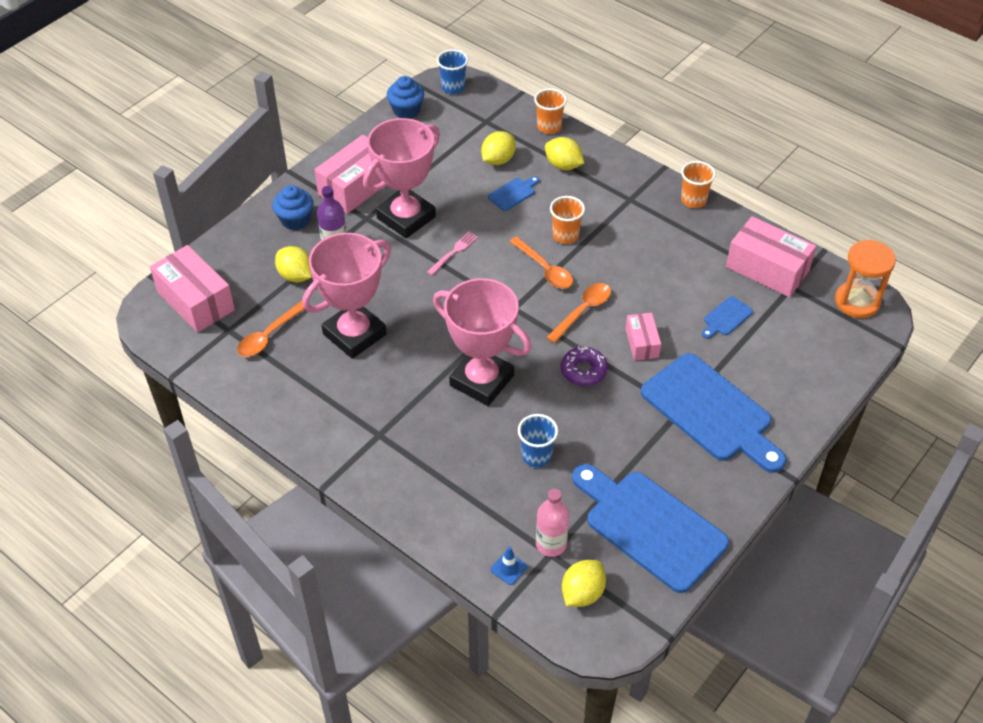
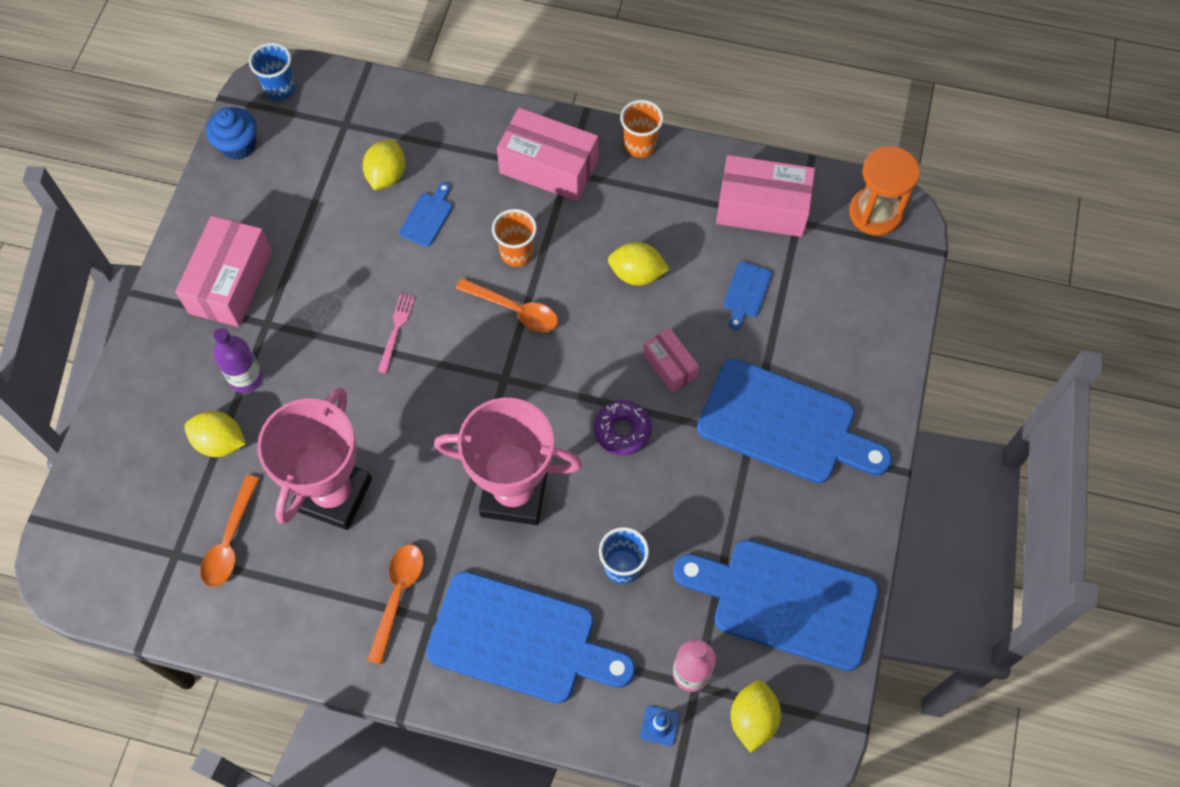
camera: 25 degrees left, 15 degrees up
pink box [150,245,235,332] -> pink box moved to [497,108,598,201]
blue cupcake [272,185,313,230] -> none
pink trophy [363,118,440,238] -> none
orange cup [534,88,567,134] -> none
yellow lemon [545,137,584,170] -> yellow lemon moved to [608,242,670,286]
orange spoon [546,283,611,343] -> orange spoon moved to [367,544,424,665]
none -> blue cutting board [426,571,635,704]

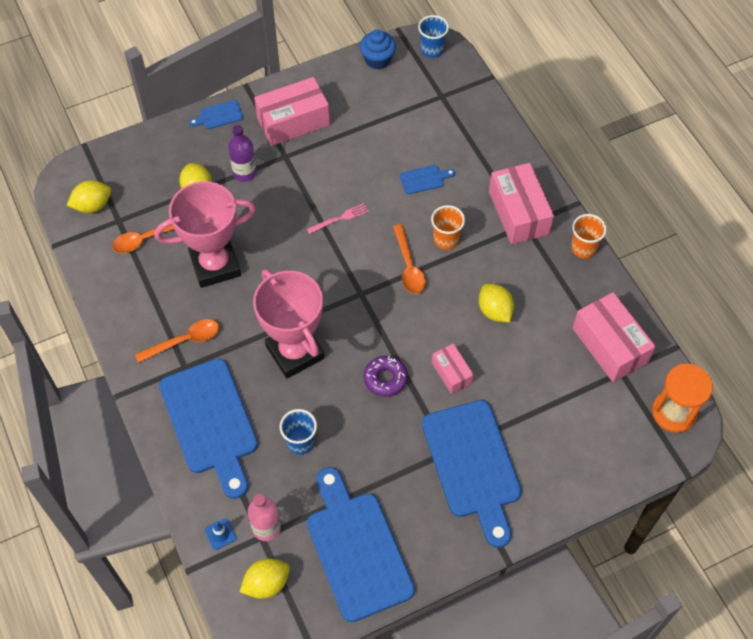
camera: 50 degrees right, 5 degrees down
yellow lemon [363,139,405,190] -> yellow lemon moved to [67,180,111,213]
pink box [643,328,699,393] -> pink box turned 45 degrees counterclockwise [432,344,474,394]
blue cutting board [723,261,772,330] -> blue cutting board moved to [189,100,243,129]

